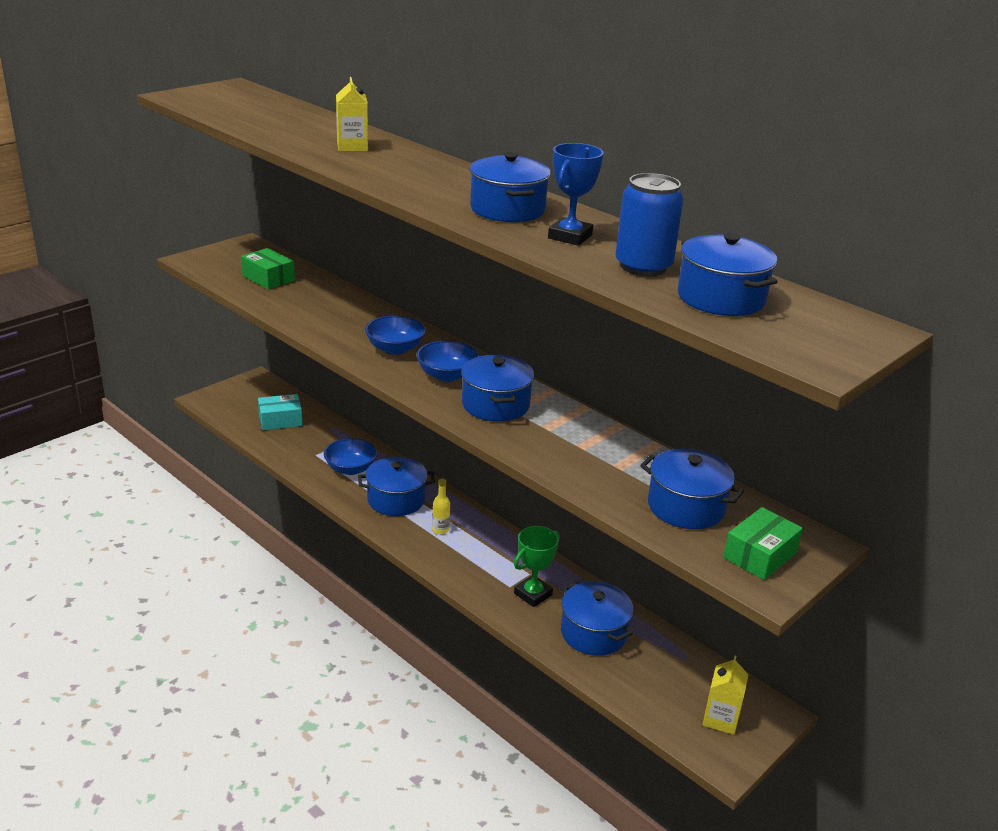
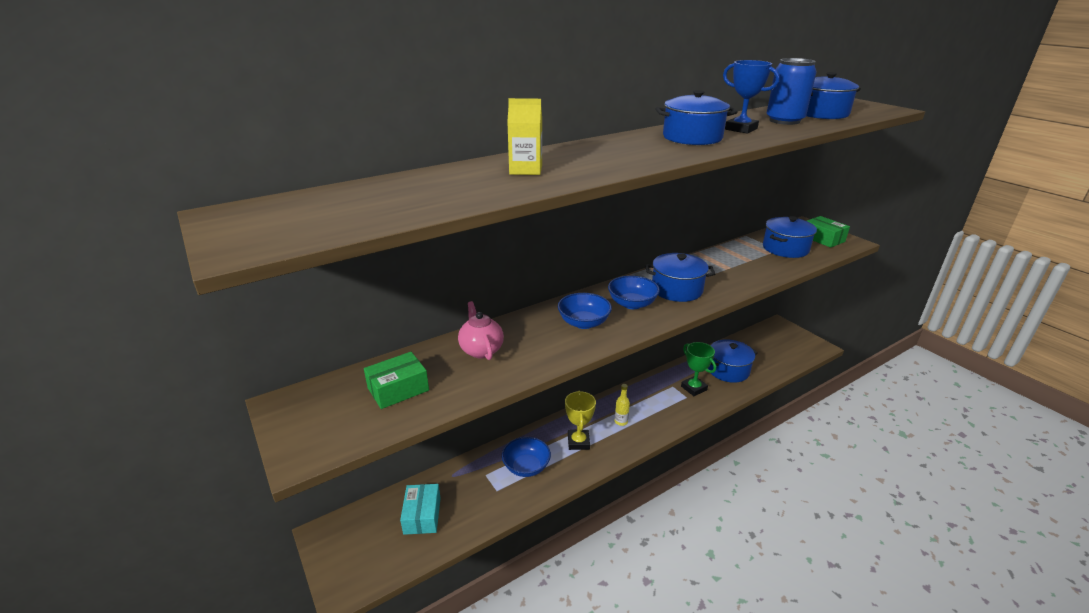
camera: 75 degrees left, 0 degrees up
blue pot [358,457,435,516] -> yellow trophy [565,391,596,450]
yellow carton [702,656,748,735] -> none
none -> pink teapot [458,301,504,360]

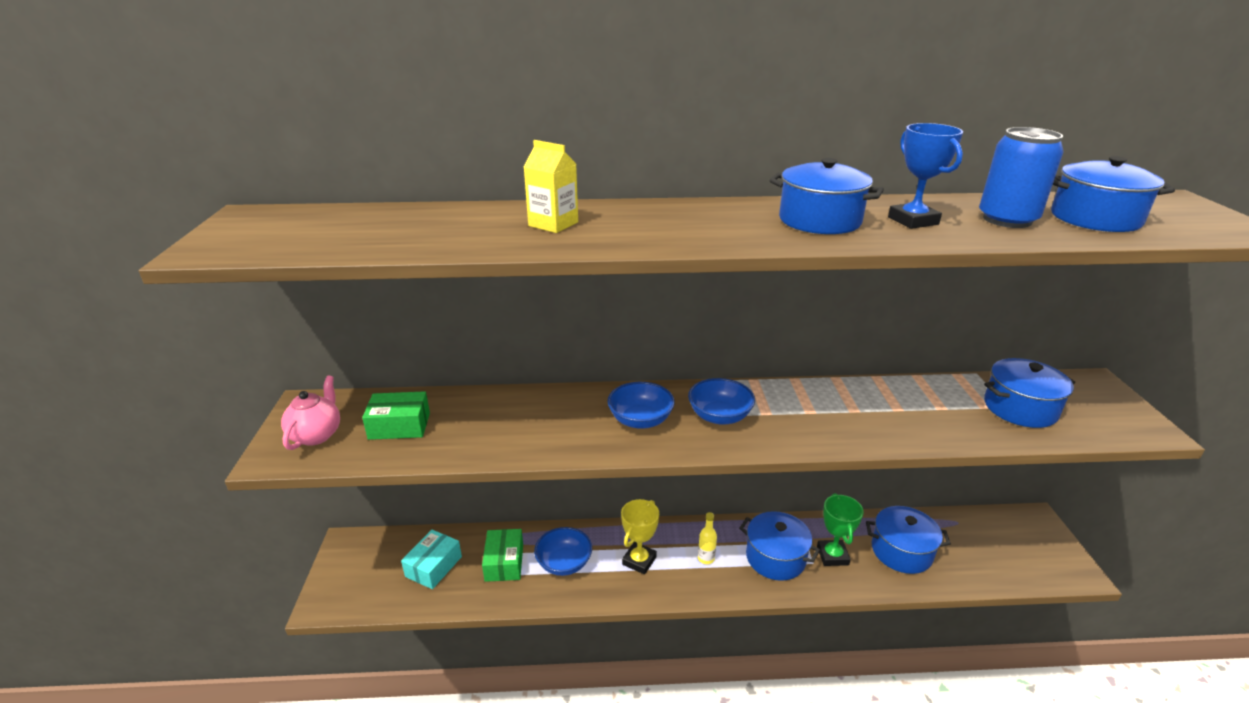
camera: 30 degrees right, 0 degrees up
pink teapot [458,301,504,360] -> pink teapot moved to [281,376,340,450]
blue pot [645,253,715,302] -> blue pot moved to [739,511,820,581]
green box [807,216,850,248] -> green box moved to [482,529,523,582]

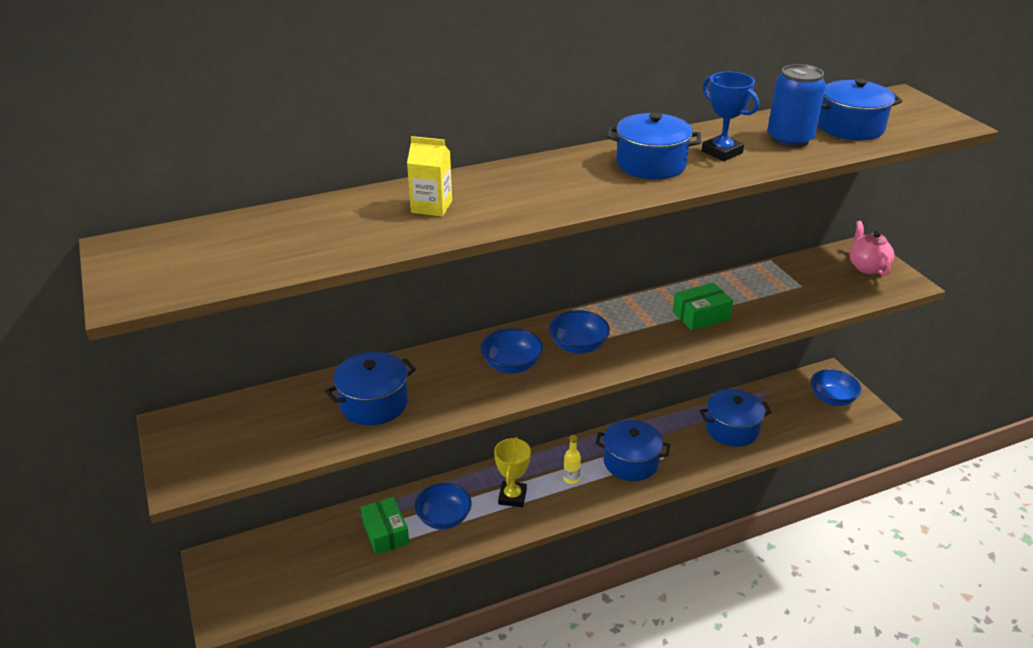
camera: 20 degrees left, 5 degrees up
pink teapot [281,376,340,450] -> pink teapot moved to [849,221,894,276]
green box [362,391,430,440] -> green box moved to [673,283,733,330]
turquoise box [401,530,462,589] -> none
green trophy [817,493,864,566] -> none
blue pot [984,358,1075,428] -> blue pot moved to [325,352,416,425]
none -> blue bowl [811,369,862,406]

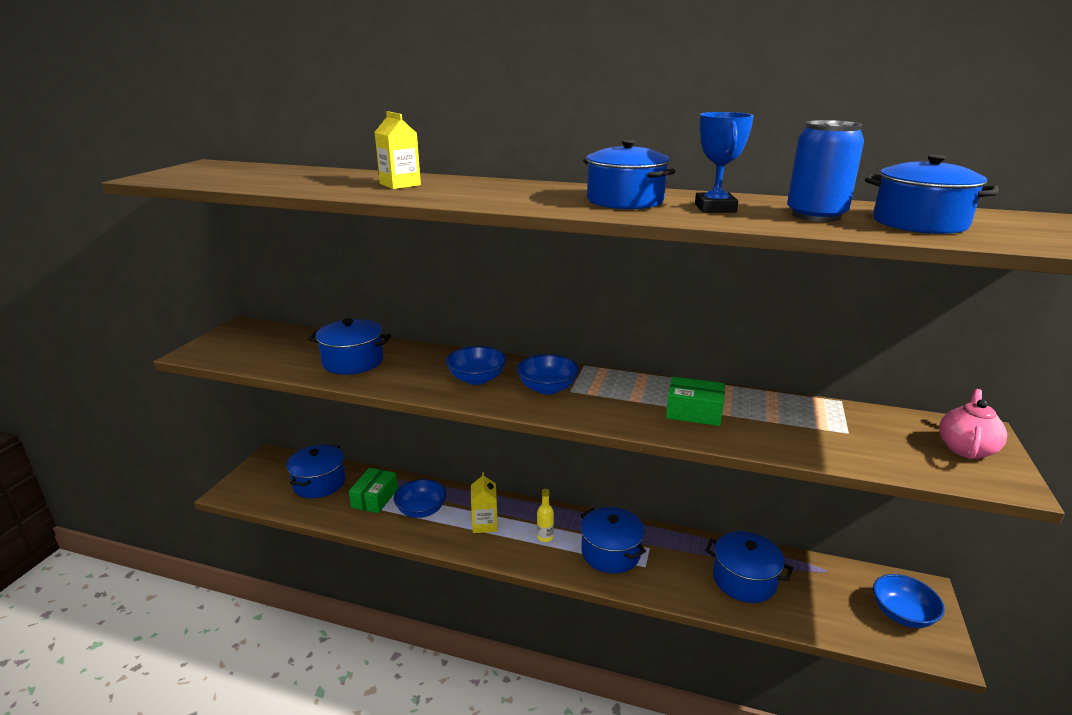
camera: 40 degrees right, 10 degrees down
yellow trophy [494,437,531,507] -> yellow carton [471,472,498,533]
none -> blue pot [286,444,345,498]

